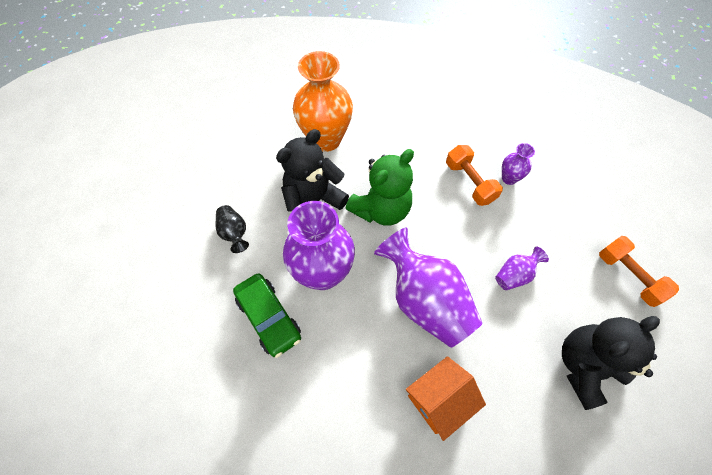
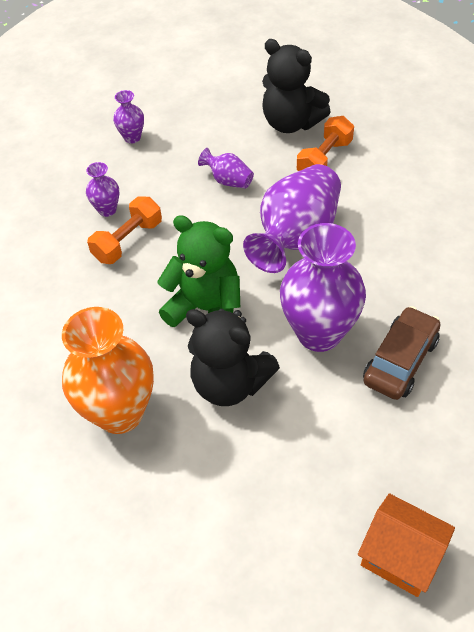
camera: 110 degrees left, 10 degrees down
black vase [216,205,249,253] -> none
green car [233,273,301,358] -> brown car [363,306,441,400]
orange house [406,356,486,441] -> orange house moved to [358,493,455,597]
orange dumbbell [599,236,679,307] -> orange dumbbell moved to [297,116,354,171]
none -> purple vase [113,90,144,143]

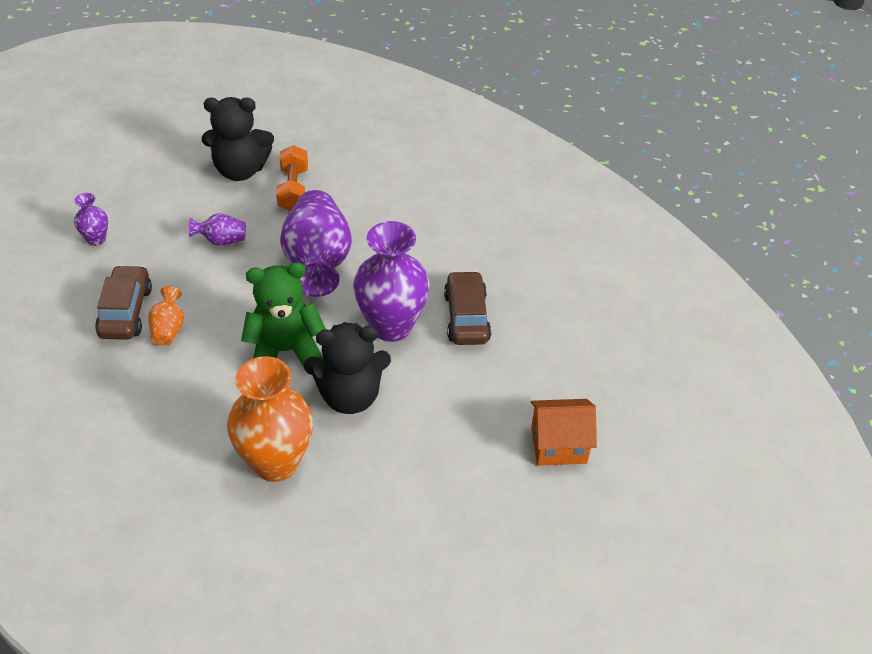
camera: 40 degrees left, 5 degrees down
purple vase [86,162,119,217] -> brown car [95,265,152,340]
orange dumbbell [87,197,162,264] -> orange vase [148,286,184,346]

